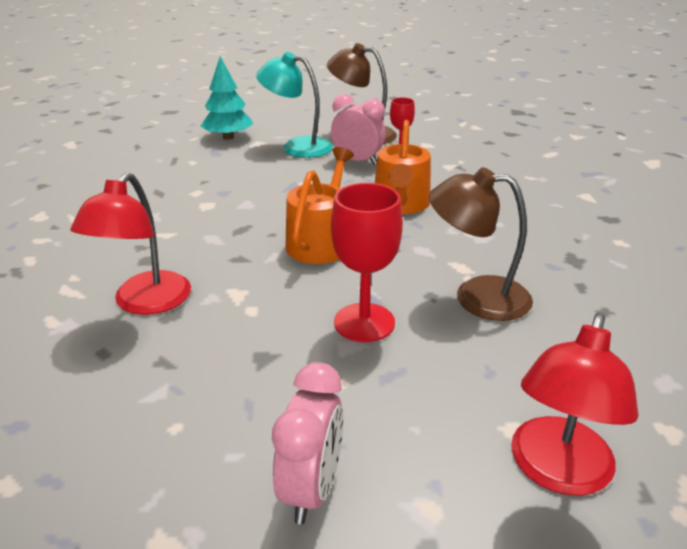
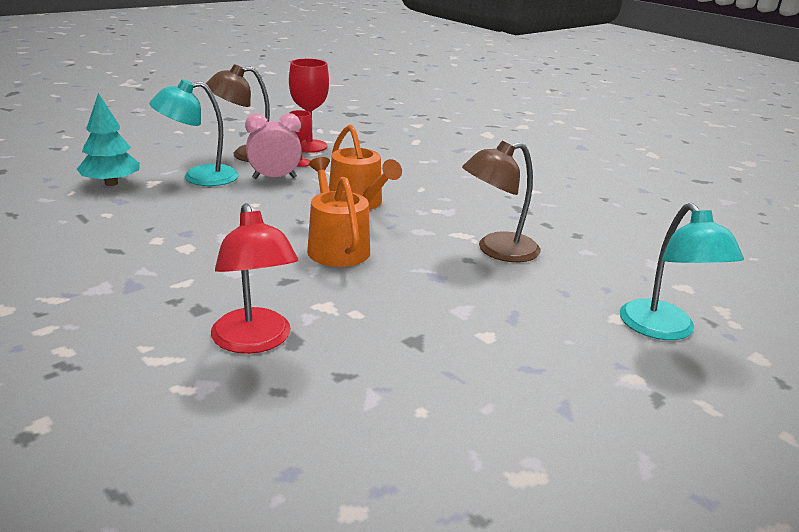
camera: 40 degrees left, 5 degrees down
pink clock [272,362,344,524] -> none
red goblet [331,183,403,342] -> red goblet moved to [289,59,329,153]
red lamp [511,313,638,496] -> turquoise lamp [620,203,744,340]

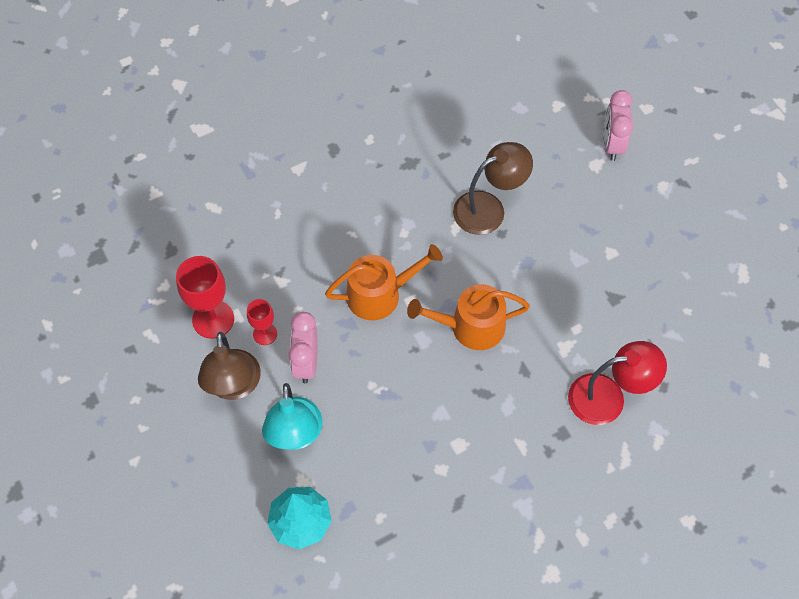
camera: 75 degrees left, 35 degrees up
brown lamp [462,141,540,262] -> brown lamp turned 105 degrees counterclockwise [453,142,533,235]
turquoise lamp [620,203,744,340] -> pink clock [603,90,633,161]

